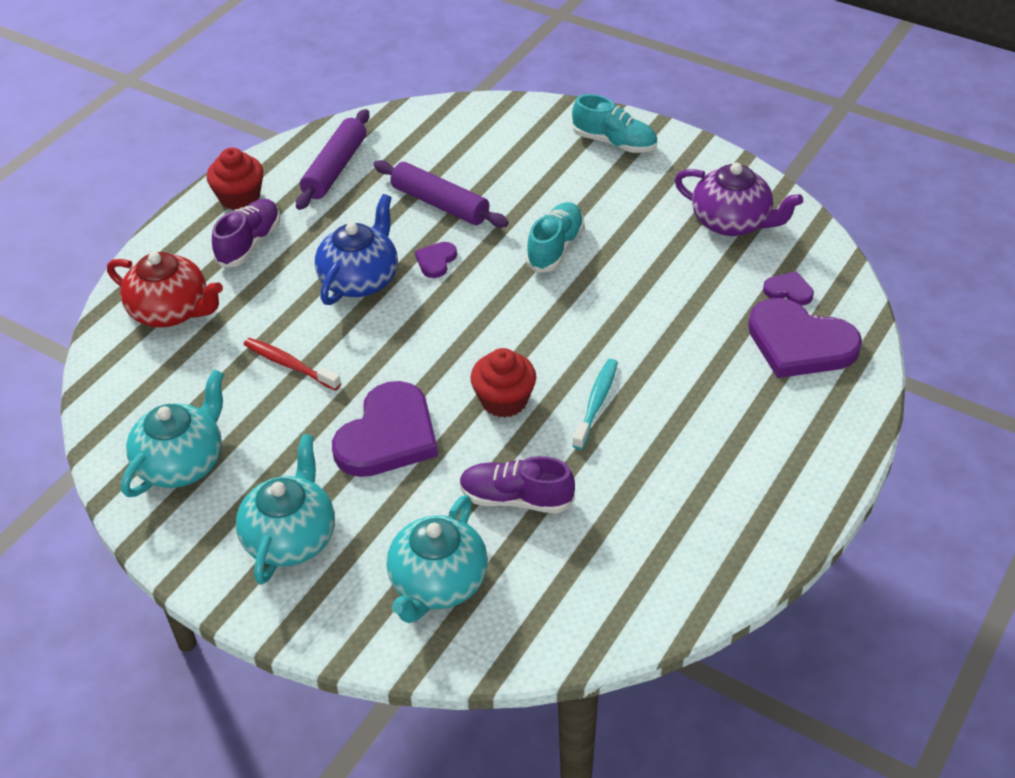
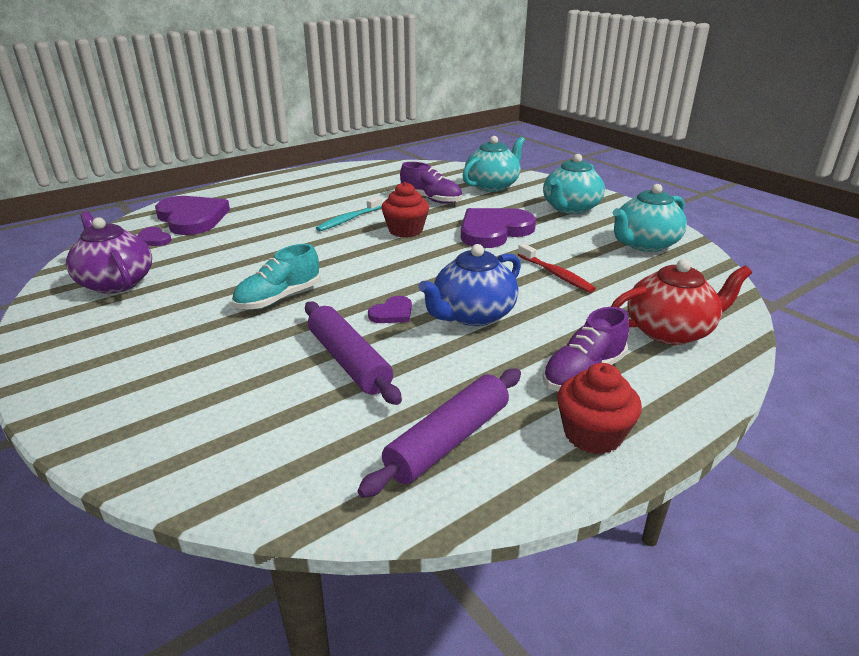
camera: 160 degrees left, 15 degrees down
red teapot [107,252,223,327] -> red teapot turned 120 degrees clockwise [611,259,752,345]
turquoise shoe [572,94,657,153] -> none

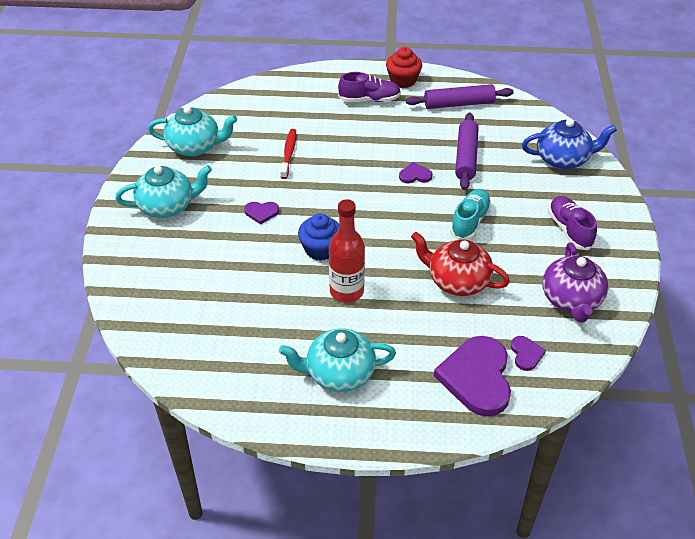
camera: 140 degrees left, 15 degrees up
turquoise shoe [232,244,321,310] -> turquoise shoe turned 60 degrees counterclockwise [450,189,492,240]
turquoise toothbrush [316,197,382,232] -> red bottle [329,199,365,303]
red cupcake [381,182,429,238] -> blue cupcake [298,213,339,261]
purple shoe [400,162,462,204] -> purple shoe moved to [548,196,597,250]
blue teapot [418,244,521,326] -> blue teapot moved to [522,119,617,169]
purple heart [461,208,536,248] -> purple heart [244,202,279,224], size x0.45
turquoise teapot [462,136,525,192] -> turquoise teapot moved to [279,328,396,392]
red teapot [611,259,752,345] -> red teapot moved to [411,232,510,296]

